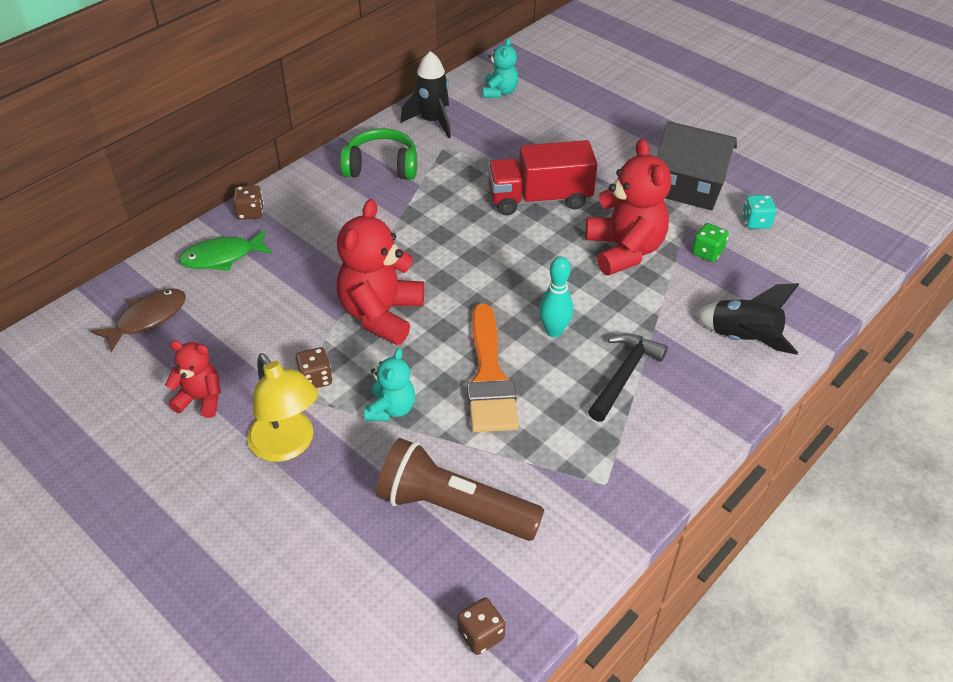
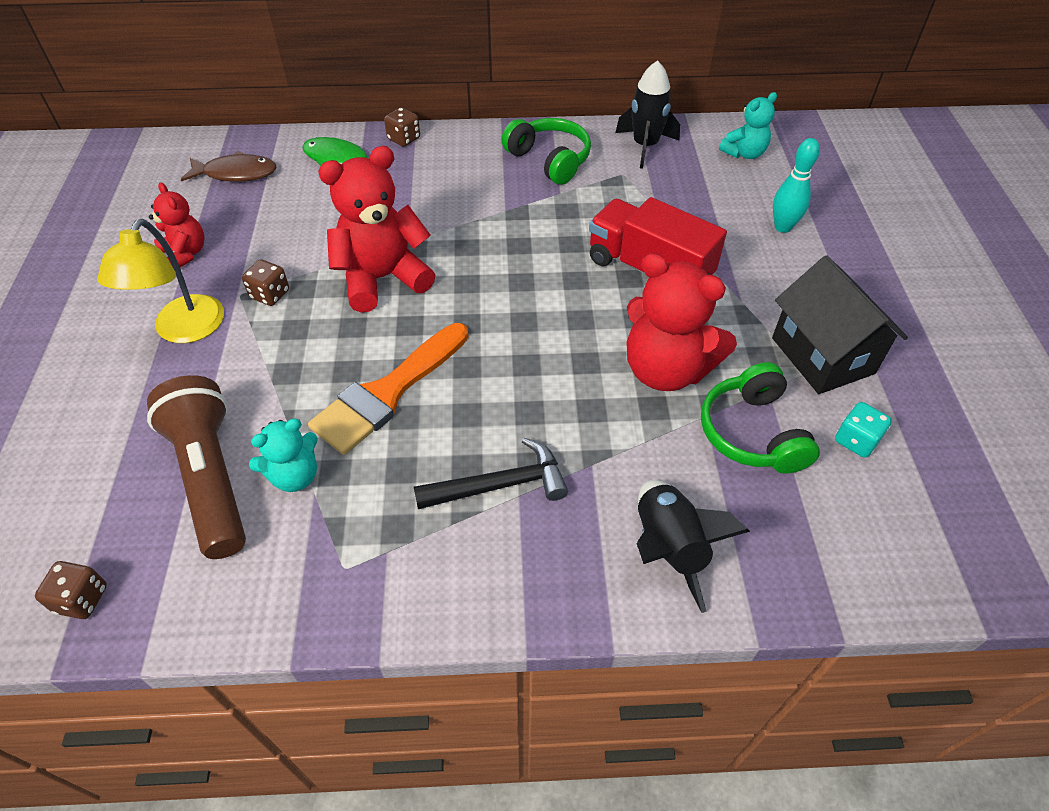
camera: 45 degrees right, 5 degrees up
turquoise teddy bear [364,348,415,421] -> turquoise teddy bear moved to [249,418,318,492]
turquoise bowling pin [539,257,573,337] -> turquoise bowling pin moved to [773,138,820,233]
red teddy bear [586,138,671,275] -> red teddy bear turned 90 degrees clockwise [626,253,737,391]
green dice [692,223,729,262] -> green headphones [701,362,820,474]

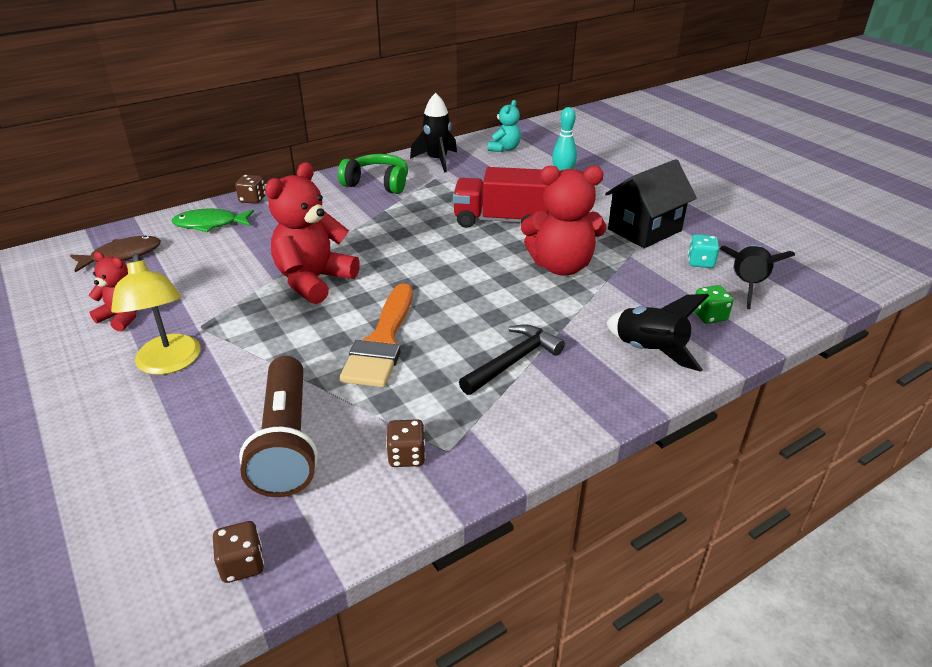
camera: 30 degrees left, 15 degrees down
brown flashlight [147,375,246,559] -> brown flashlight turned 135 degrees counterclockwise [239,356,318,497]
brown dice [242,259,289,306] -> brown dice moved to [386,419,425,467]
turquoise teddy bear [249,418,318,492] -> none
green headphones [701,362,820,474] -> none
black house [772,256,908,394] -> black house turned 75 degrees counterclockwise [605,159,697,248]
none -> green dice [694,285,733,324]
none -> black rocket [720,244,795,309]

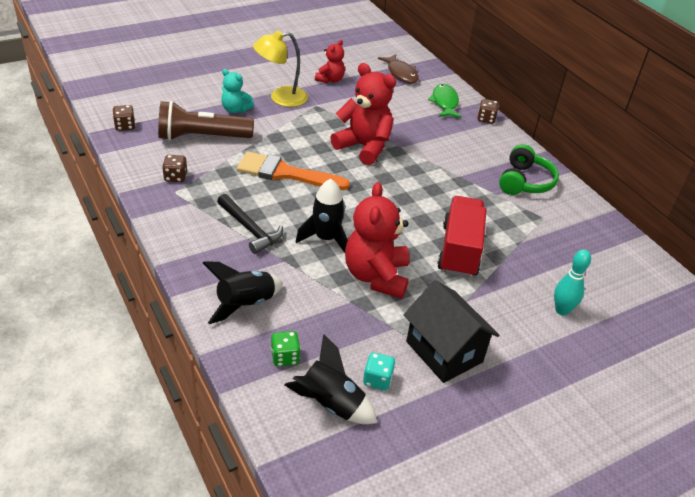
camera: 90 degrees right, 5 degrees up
black rocket [410,93,457,172] -> black rocket moved to [296,179,348,253]
turquoise teddy bear [488,100,521,152] -> turquoise teddy bear moved to [221,69,254,113]

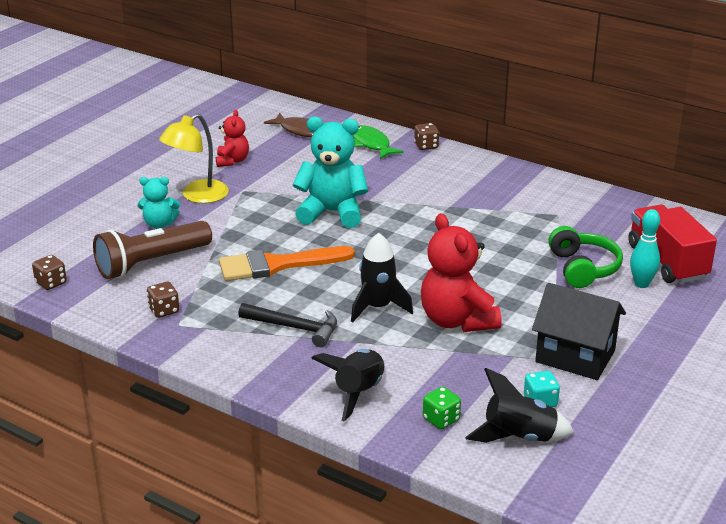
camera: 25 degrees left, 10 degrees down
red teddy bear [330,63,396,165] -> turquoise teddy bear [292,117,368,228]
red truck [437,196,486,278] -> red truck moved to [628,205,717,283]
green headphones [499,144,559,195] -> green headphones moved to [548,226,623,288]

